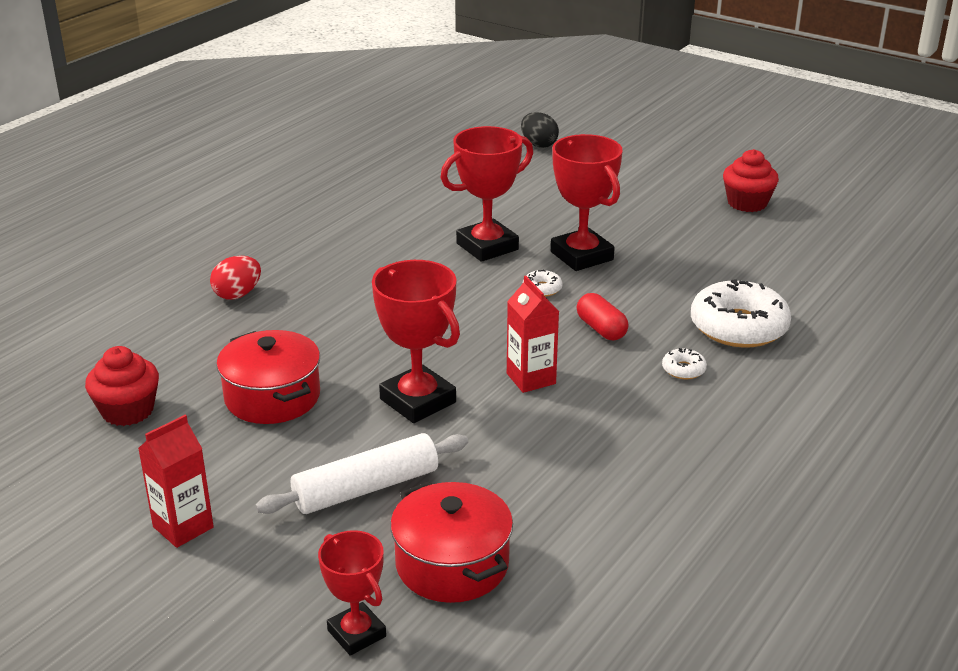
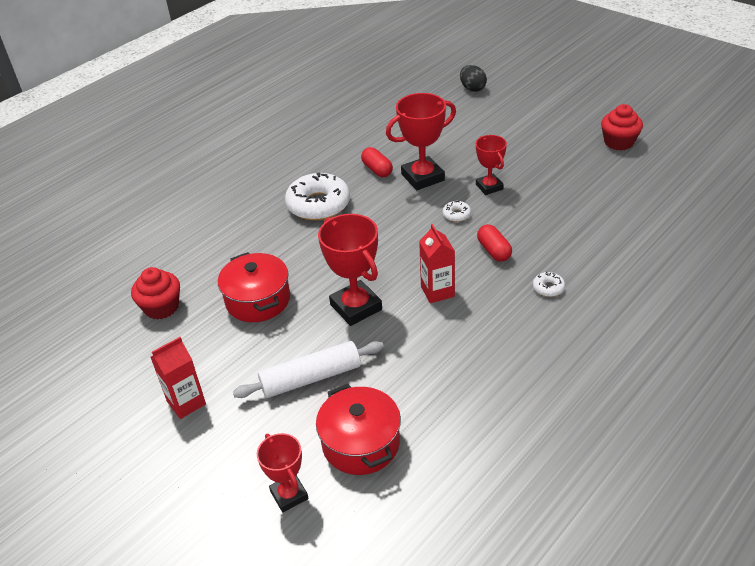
camera: 10 degrees right, 10 degrees up
red egg [210,256,261,299] -> none
red trophy [551,134,623,271] -> red trophy [476,135,507,195], size x0.62
white donut [691,280,791,348] -> white donut moved to [285,173,350,220]
none -> red capsule [361,147,393,177]

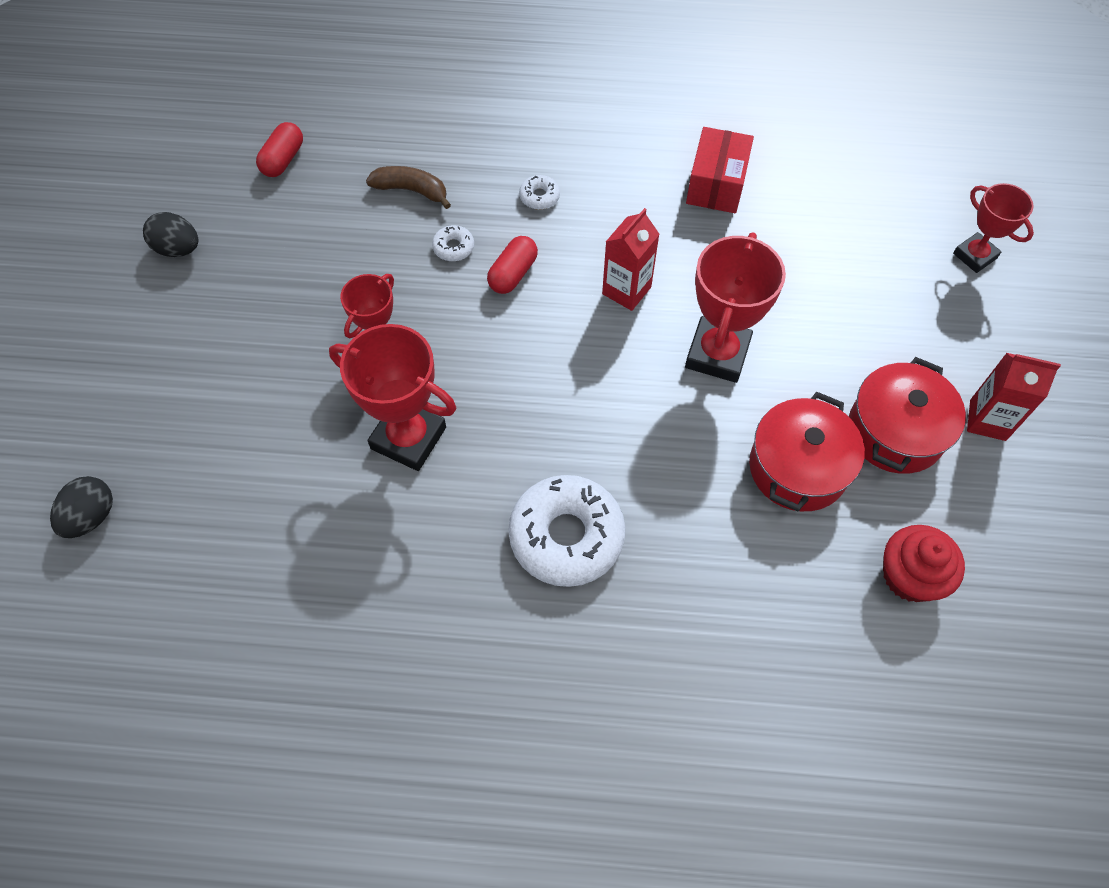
camera: 130 degrees left, 20 degrees up
white rolling pin [233,341,384,398] -> none
red trophy [257,433,309,512] -> red trophy turned 60 degrees counterclockwise [953,183,1034,273]
red pot [316,384,401,475] -> red pot moved to [849,357,966,474]
red capsule [361,147,393,177] -> red capsule moved to [256,122,303,177]
white donut [443,201,471,222] -> white donut moved to [432,225,474,261]
red cupcake [601,104,643,151] -> black egg [143,212,198,257]
none -> brown banana [366,166,451,209]
none -> red box [686,127,754,213]

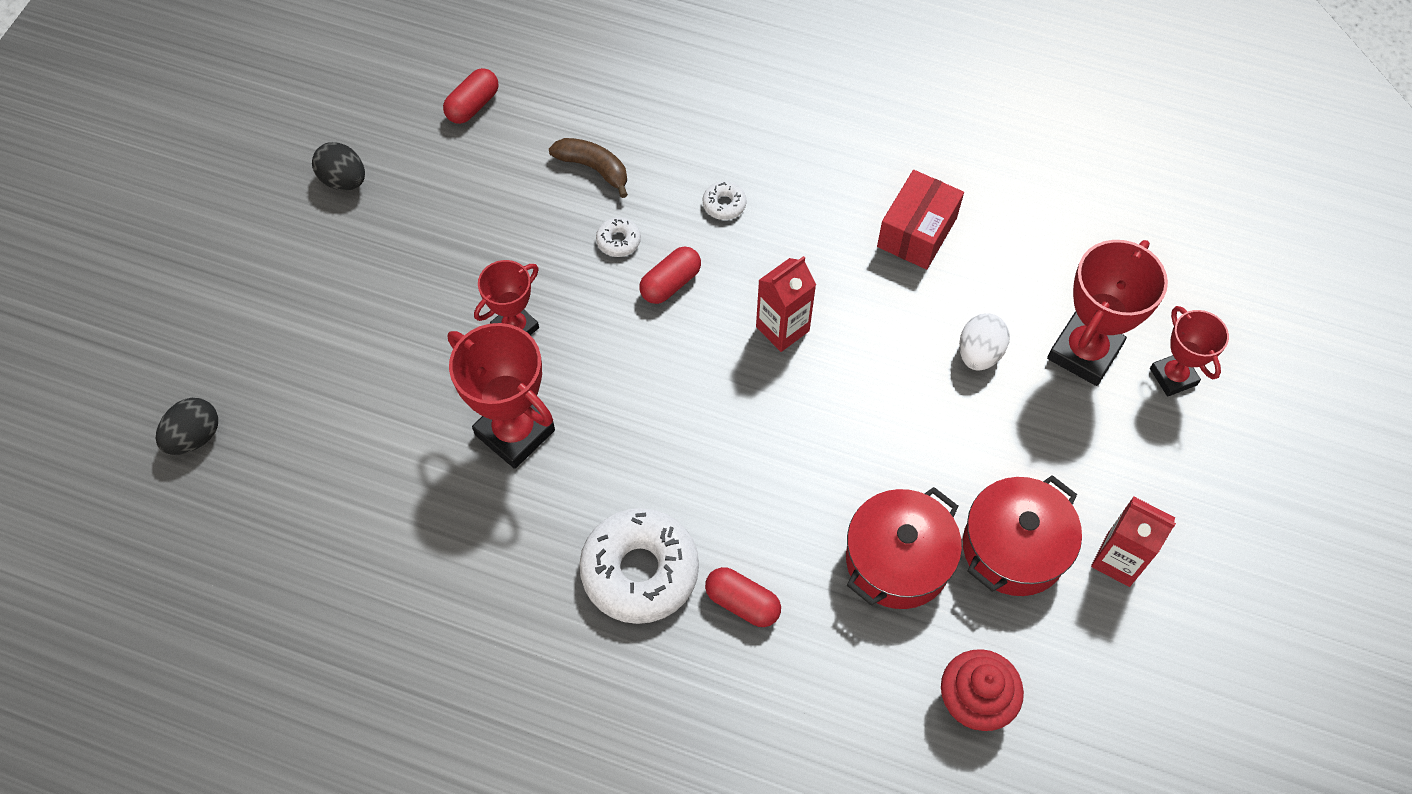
camera: 15 degrees right, 0 degrees up
red trophy [685,232,786,383] -> red trophy moved to [1047,240,1168,386]
none -> red capsule [705,567,781,627]
none -> white egg [959,313,1010,371]

